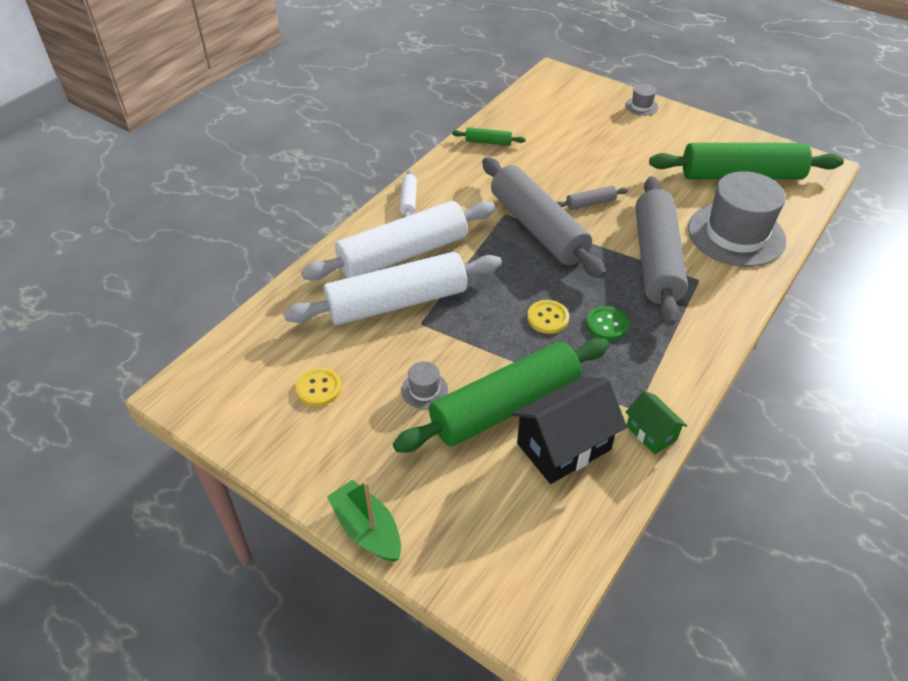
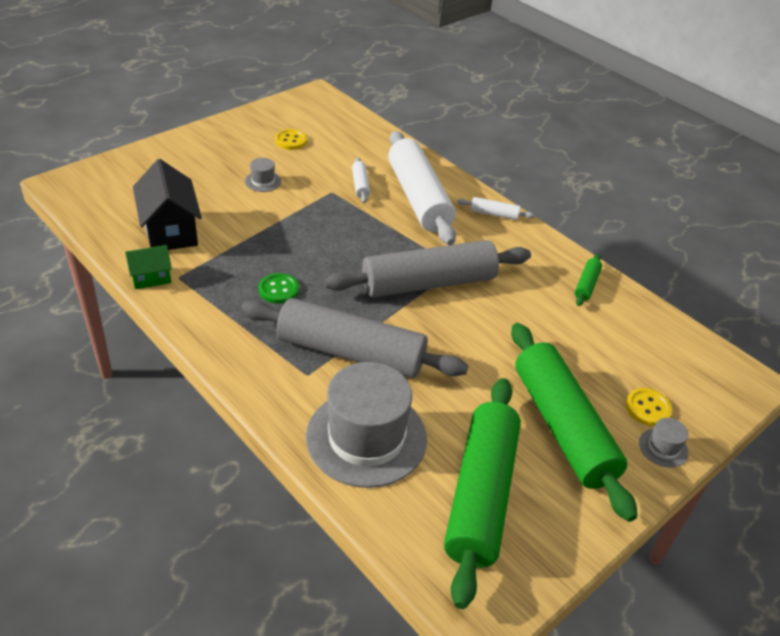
camera: 100 degrees right, 5 degrees down
white rolling pin [284,252,502,325] -> white rolling pin [352,157,370,203], size x0.41
green boat [327,480,401,562] -> none
green rolling pin [393,338,609,453] -> green rolling pin moved to [511,323,637,522]
yellow button [527,300,569,334] -> yellow button moved to [626,388,672,426]
grey rolling pin [557,186,629,210] -> none

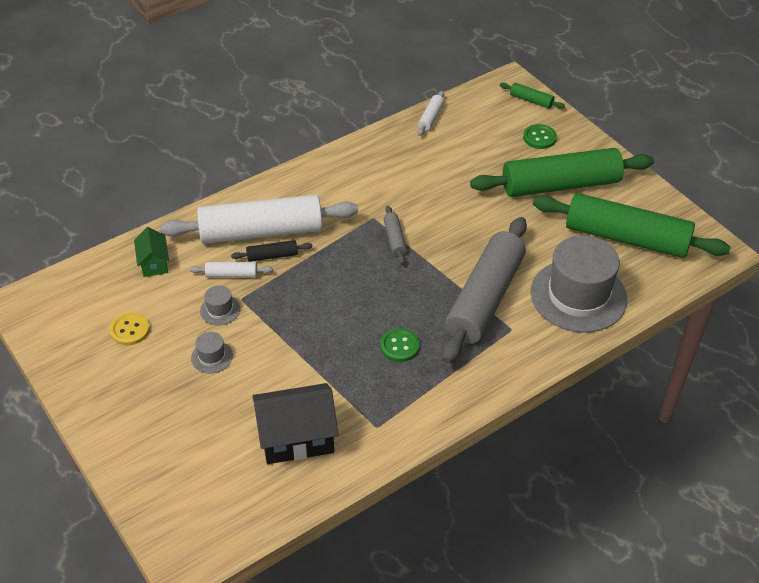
camera: 80 degrees left, 5 degrees up
green house [125,245,172,289] -> green house moved to [134,227,169,277]
grey rolling pin [324,240,531,297] -> grey rolling pin [384,206,407,264], size x0.41
white rolling pin [457,197,534,220] -> white rolling pin moved to [418,91,444,136]
green rolling pin [575,254,602,306] -> green rolling pin moved to [500,83,565,109]
yellow button [626,388,672,426] -> green button [523,124,557,149]
grey hat [639,418,689,468] -> grey hat moved to [200,285,240,325]
none -> black rolling pin [231,240,312,262]

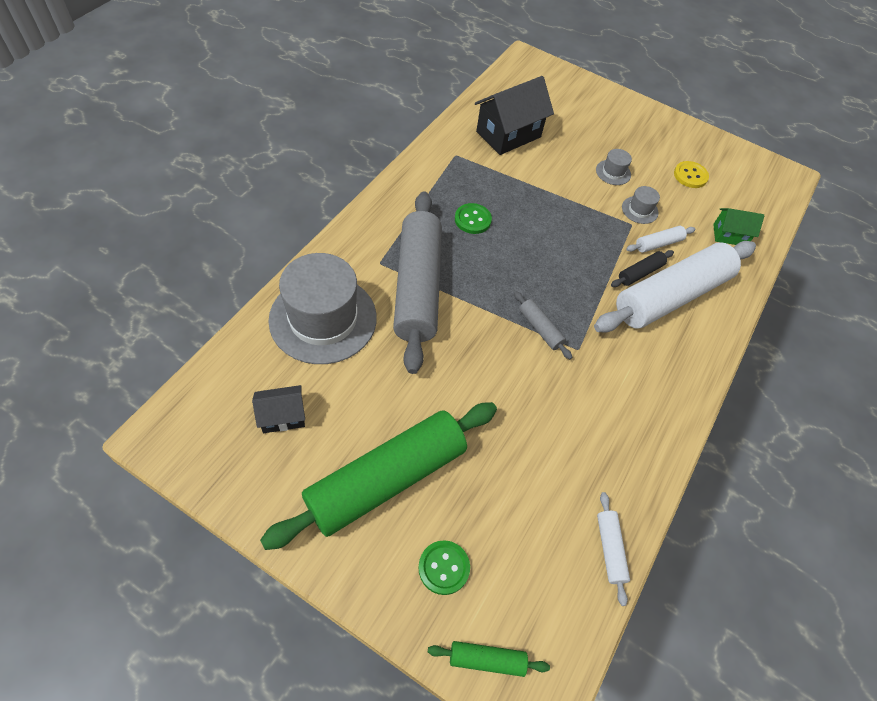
camera: 150 degrees right, 10 degrees up
green house [134,227,169,277] -> green house turned 45 degrees counterclockwise [713,208,765,245]
green rolling pin [533,193,731,258] -> black house [252,385,305,433]

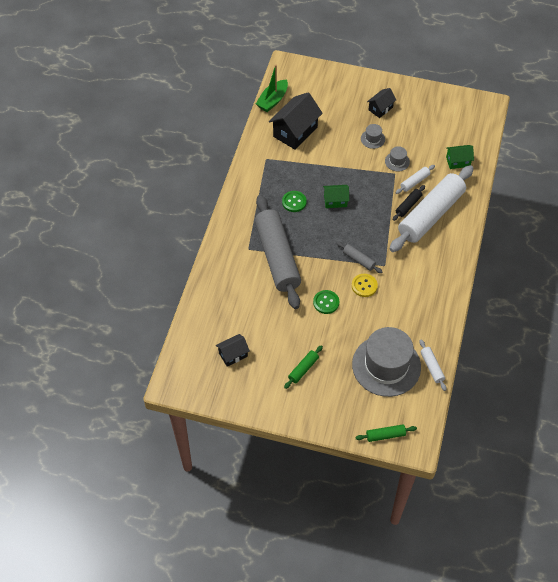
camera: 10 degrees left, 0 degrees up
green rolling pin [260,402,497,550] -> green rolling pin [284,345,323,389], size x0.41
grey hat [268,253,377,364] -> grey hat moved to [352,327,421,397]
green button [418,540,470,595] -> green button moved to [313,290,339,314]
yellow button [674,161,709,188] -> yellow button moved to [352,274,378,297]
none -> green boat [256,64,288,112]
none -> green house [323,185,349,208]
none -> black house [367,88,396,118]

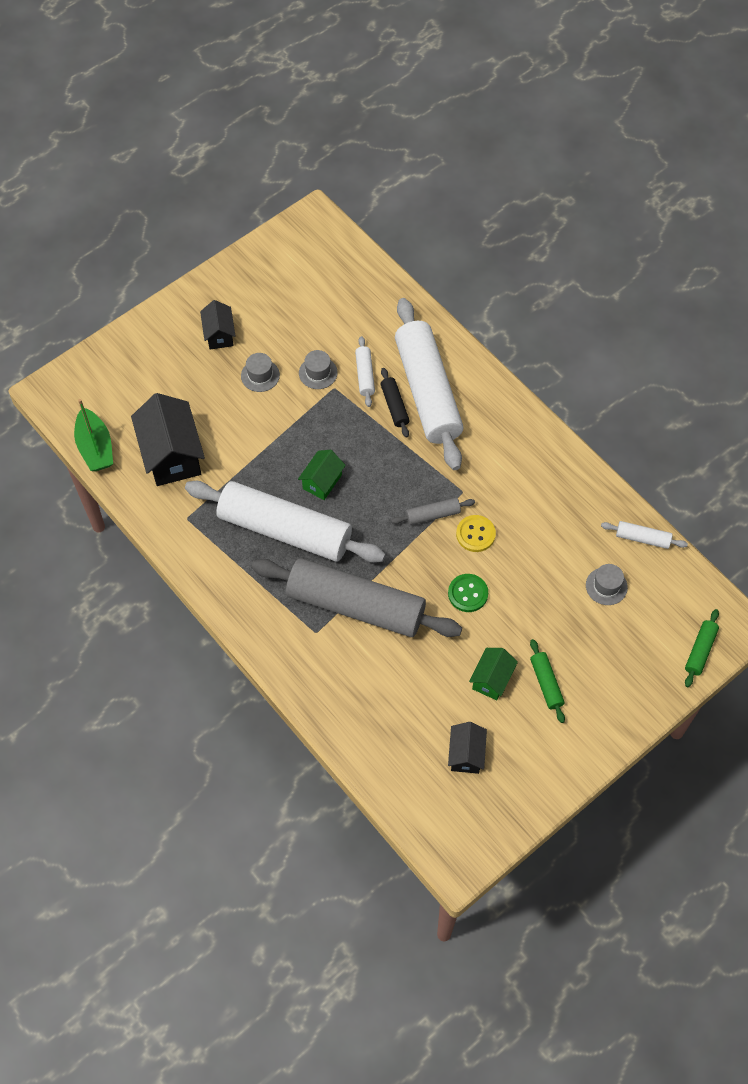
camera: 55 degrees left, 5 degrees up
green button [282,191,307,212] -> white rolling pin [185,481,386,563]
grey hat [352,327,421,397] -> grey hat [586,564,628,605], size x0.41
green house [446,145,474,169] -> green house moved to [469,648,518,700]

